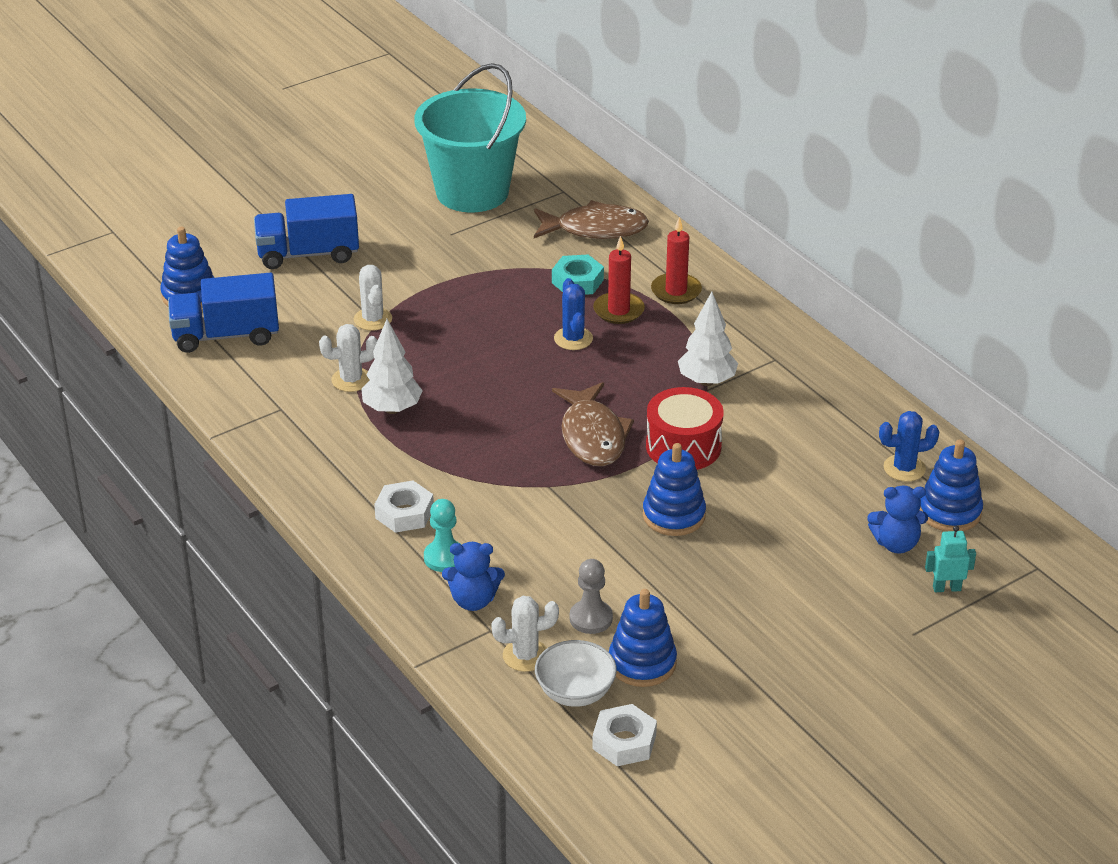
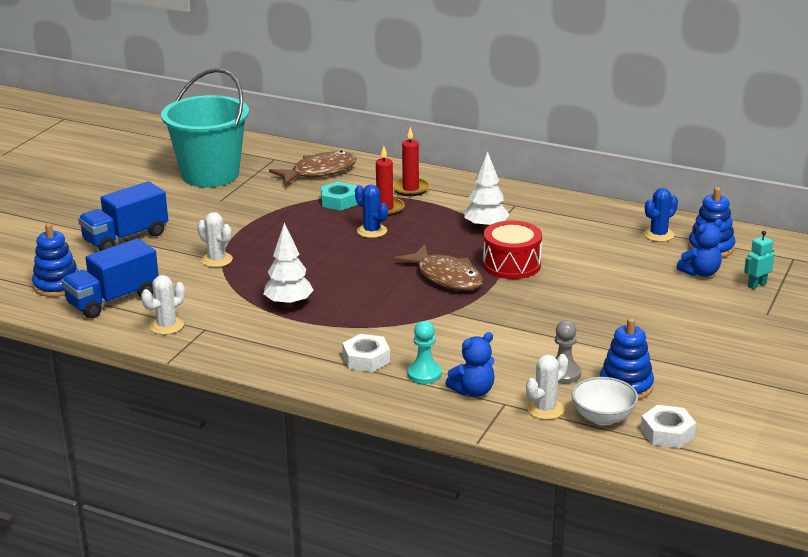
camera: 30 degrees left, 10 degrees down
white cactus [319,324,378,392] -> white cactus moved to [141,275,185,335]
blue stacking toy [643,443,706,536] -> none

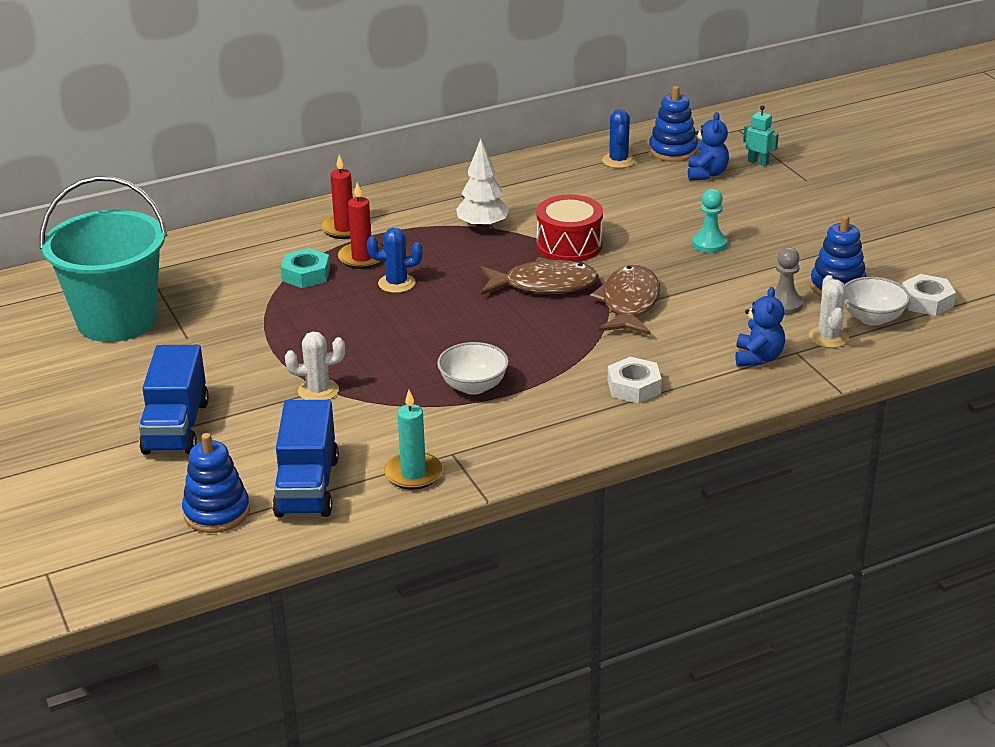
camera: 50 degrees left, 5 degrees up
white cactus [141,275,185,335] -> turquoise candle [384,390,443,490]
white tree [263,223,314,308] -> white bowl [437,342,509,395]
brown fish [269,151,357,186] -> brown fish moved to [589,265,660,335]
turquoise pawn [407,321,442,384] -> turquoise pawn moved to [692,189,727,253]
turquoise robot [744,231,774,289] -> turquoise robot turned 120 degrees clockwise [743,105,779,166]

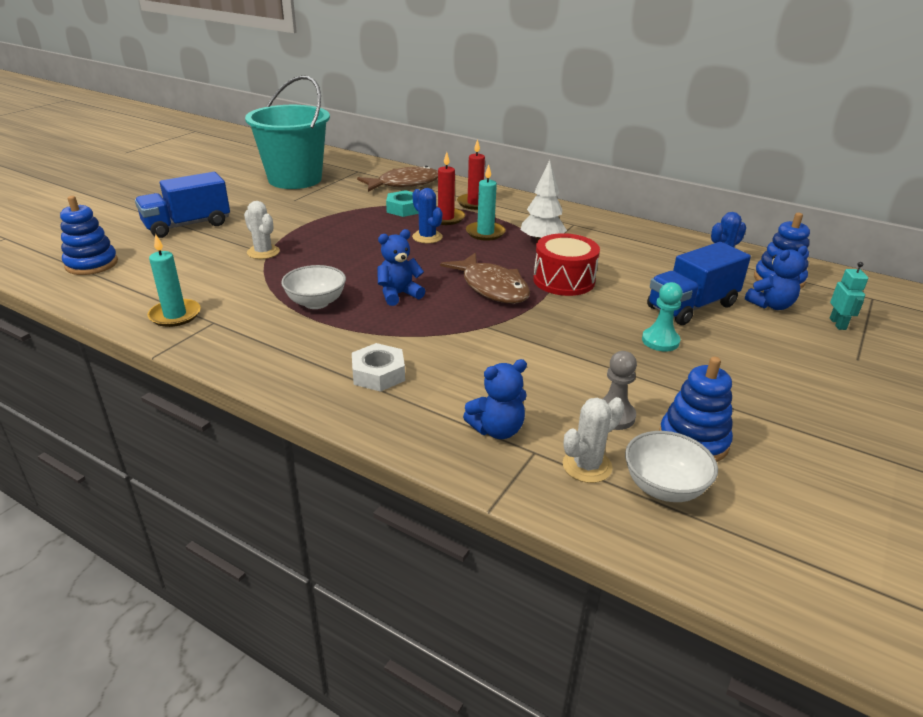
camera: 55 degrees right, 0 degrees up
blue truck [273,400,339,517] -> blue truck moved to [647,242,751,325]
brown fish [589,265,660,335] -> brown fish moved to [357,166,438,192]
white nut [902,274,956,316] -> none
none -> blue teddy bear [377,229,425,306]
none -> turquoise candle [466,164,506,240]

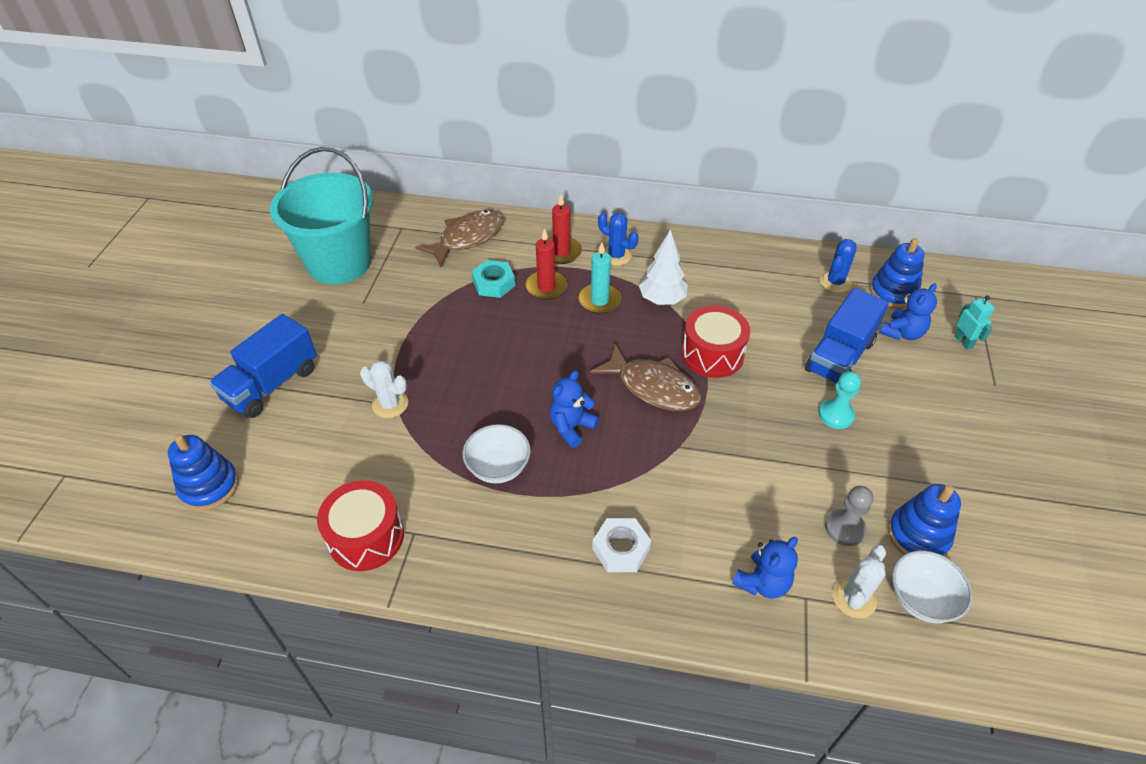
camera: 20 degrees left, 15 degrees up
turquoise candle [147,234,201,327] -> red drum [317,480,404,571]
blue cactus [412,188,443,243] -> blue cactus moved to [598,213,638,266]

